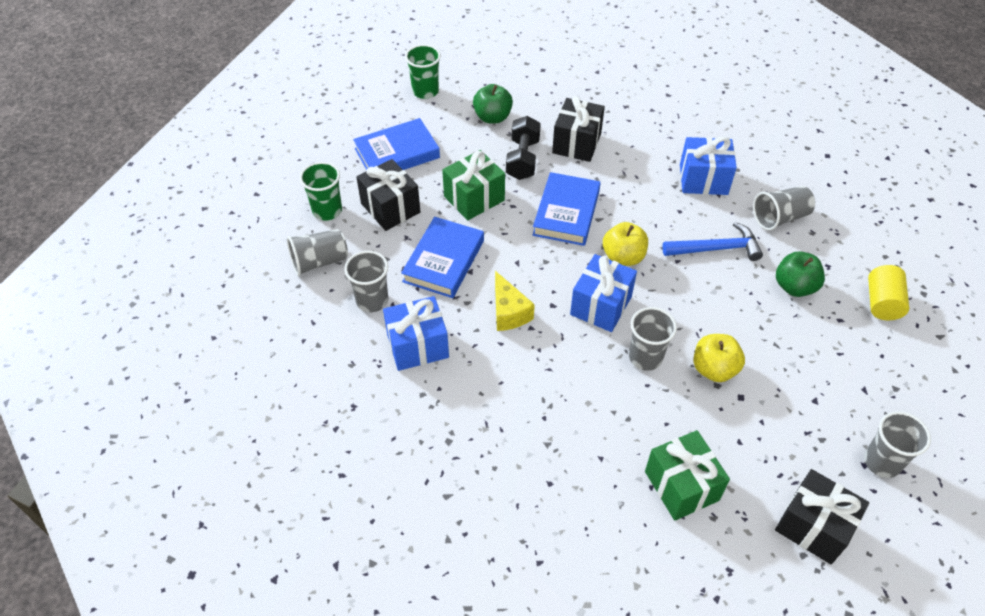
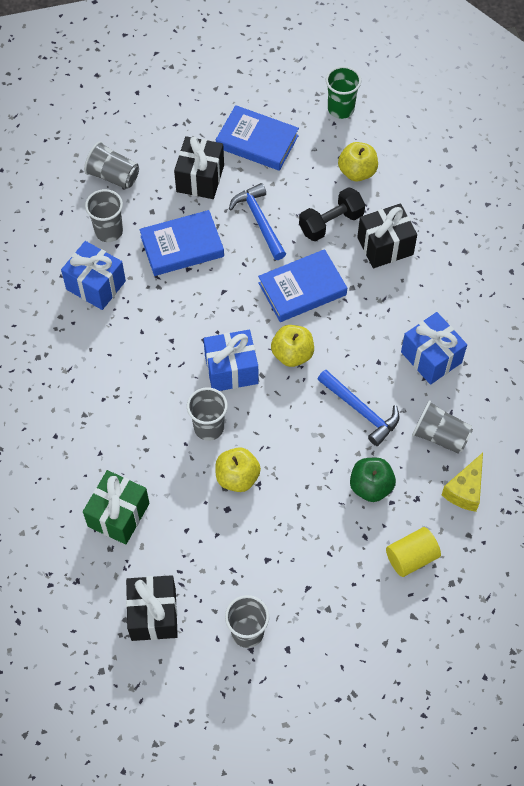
camera: 50 degrees right, 10 degrees up
green cup [300,162,342,221] -> none
green gift [442,150,505,220] -> blue hammer [229,183,286,260]
green apple [473,84,513,124] -> yellow apple [338,142,378,181]
yellow cheese [495,271,535,331] -> yellow cheese moved to [442,453,483,512]

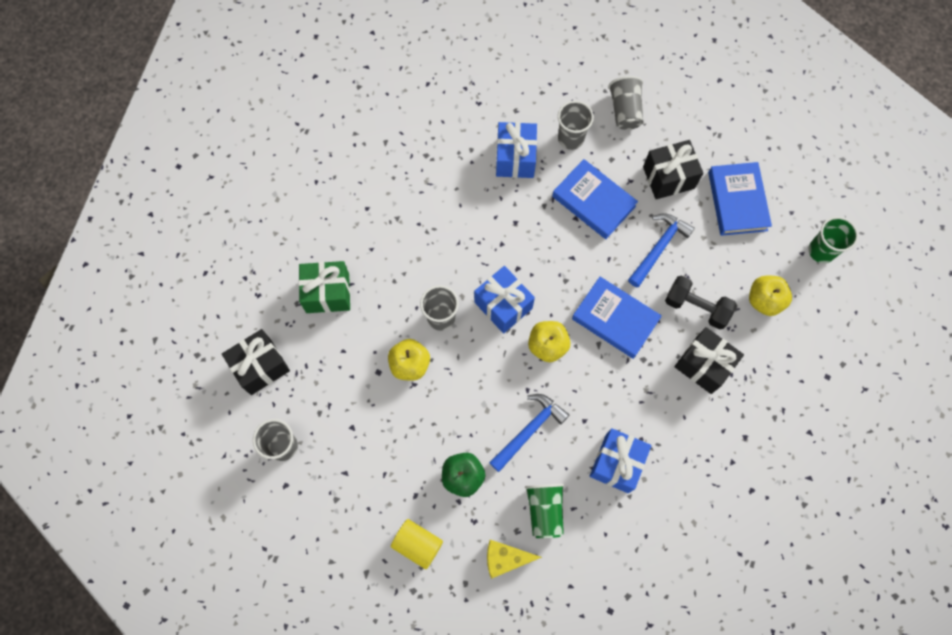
camera: 60 degrees right, 10 degrees up
blue hammer [317,370,399,446] -> blue hammer turned 150 degrees counterclockwise [489,394,569,472]
grey cup [412,400,473,453] -> green cup [525,484,564,538]

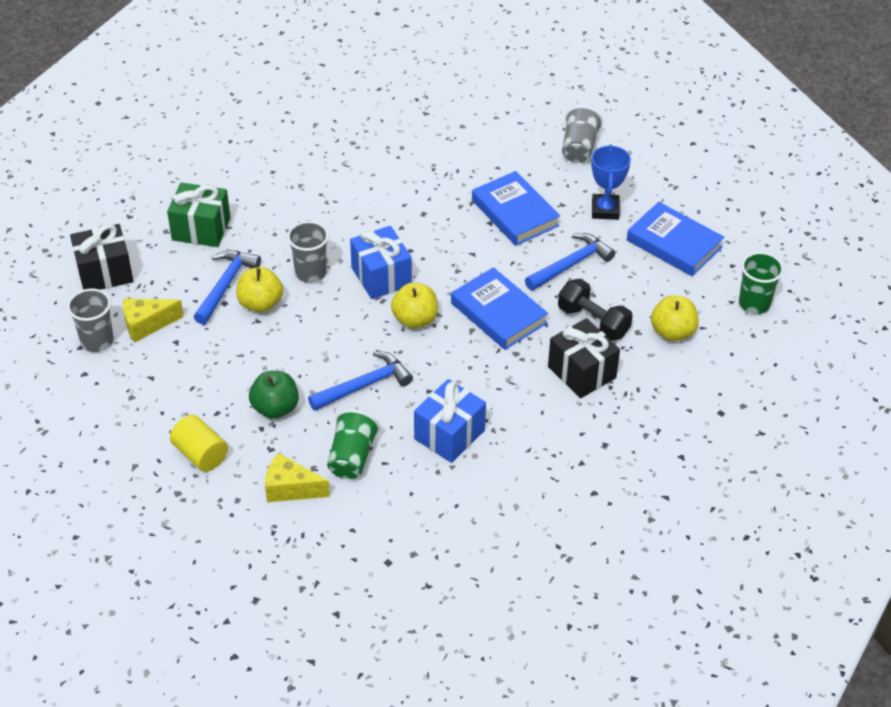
camera: 15 degrees right, 25 degrees down
blue gift [496,122,537,178] -> none
grey cup [558,101,594,150] -> none
black gift [643,140,703,199] -> blue trophy [591,145,631,220]
blue book [708,162,772,236] -> blue book turned 60 degrees counterclockwise [627,202,724,276]
none -> yellow cheese [123,298,184,343]
none -> blue hammer [194,250,261,325]

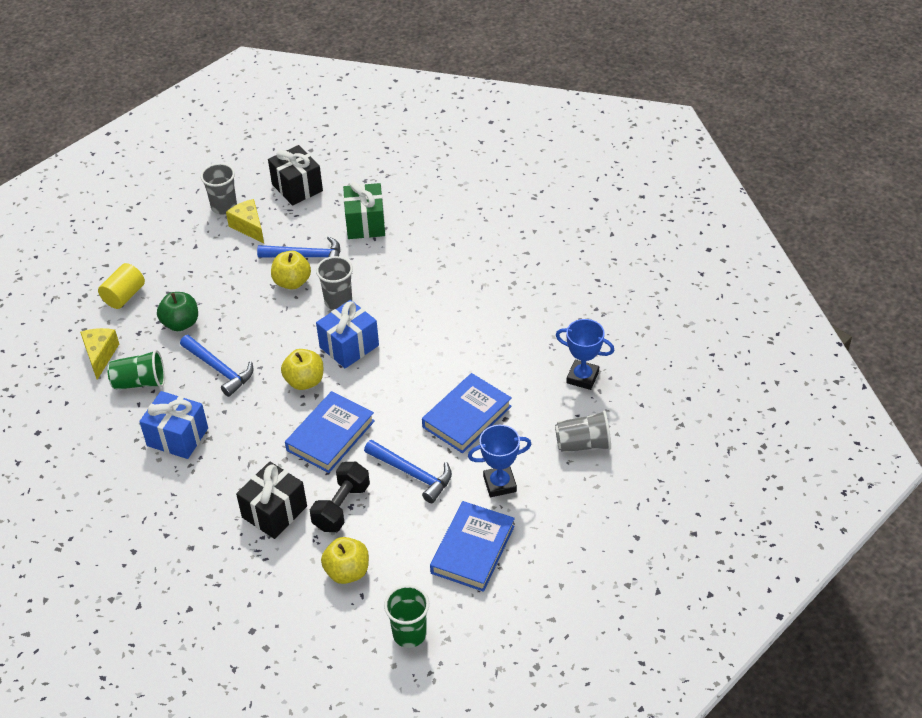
camera: 75 degrees right, 0 degrees up
none -> blue trophy [556,319,615,390]

